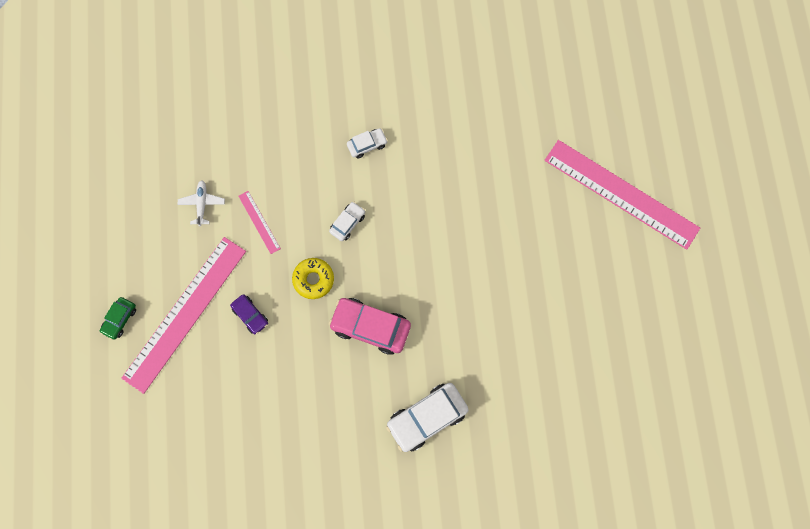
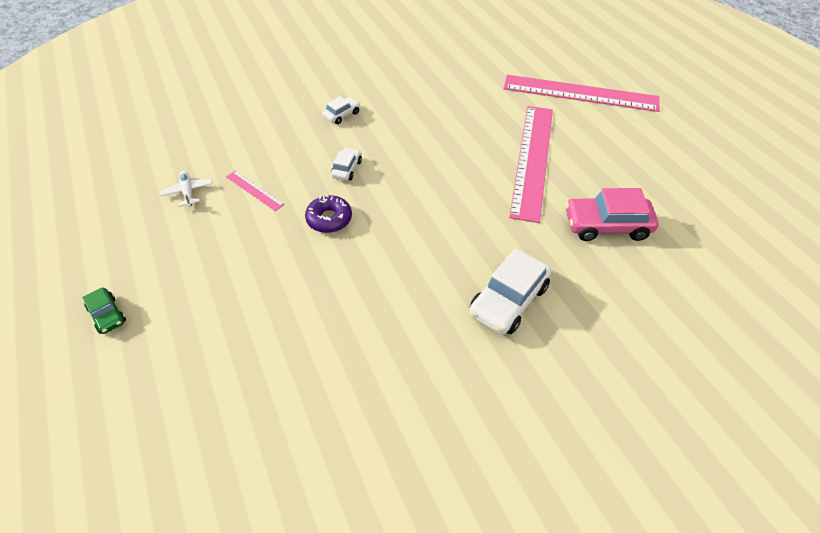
camera: 20 degrees left, 25 degrees down
green car [100,297,136,340] -> green car turned 45 degrees counterclockwise [82,288,126,334]
pink ruler [121,237,246,394] -> pink ruler moved to [509,106,553,223]
purple car [230,294,268,335] -> none
yellow donut [292,258,334,299] -> purple donut [305,194,352,233]
pink car [329,298,411,355] -> pink car moved to [565,188,659,241]

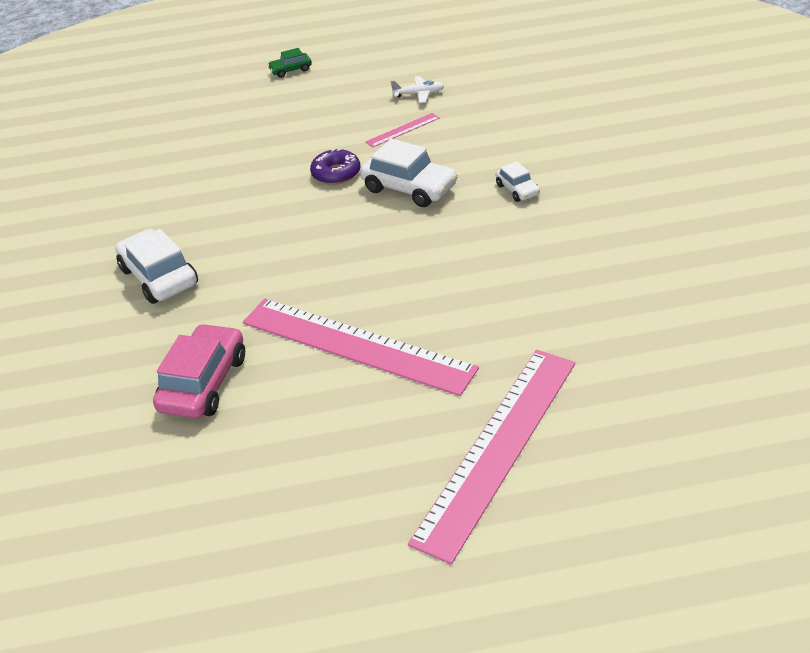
camera: 110 degrees right, 10 degrees down
white car [331,148,362,181] -> white car [360,139,458,207], size x1.87

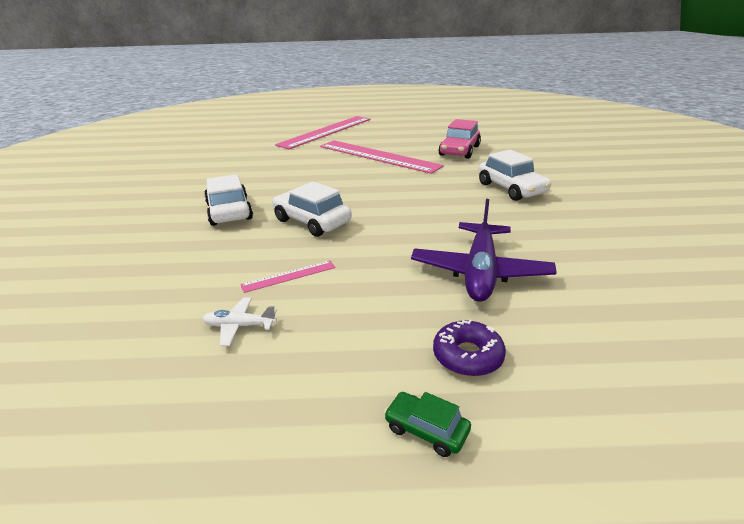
camera: 175 degrees left, 10 degrees down
green car [268,48,312,78] -> green car turned 135 degrees counterclockwise [384,392,471,457]
purple donut [310,148,360,185] -> purple donut moved to [433,319,506,376]
white car [496,161,540,202] -> white car [204,174,253,226], size x1.87
none -> purple plane [411,199,557,302]

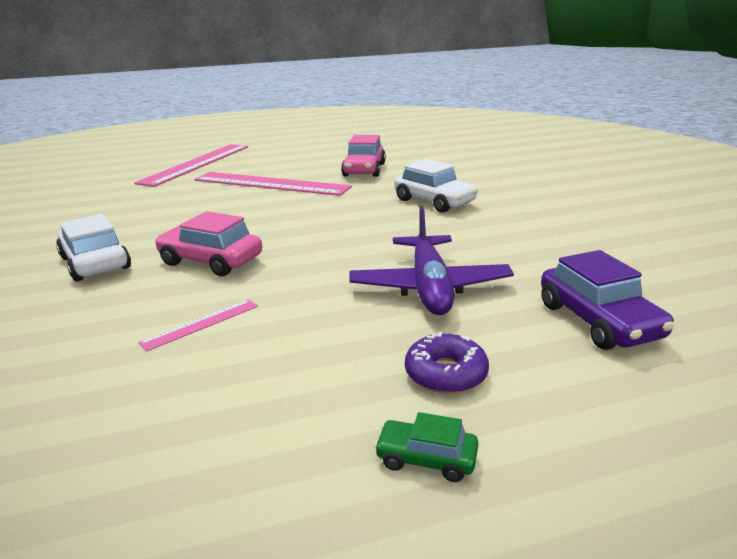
camera: 15 degrees left, 5 degrees down
white plane [202,297,277,346] -> none
white car [272,181,352,237] -> pink car [155,211,262,276]
none -> purple car [541,250,675,350]

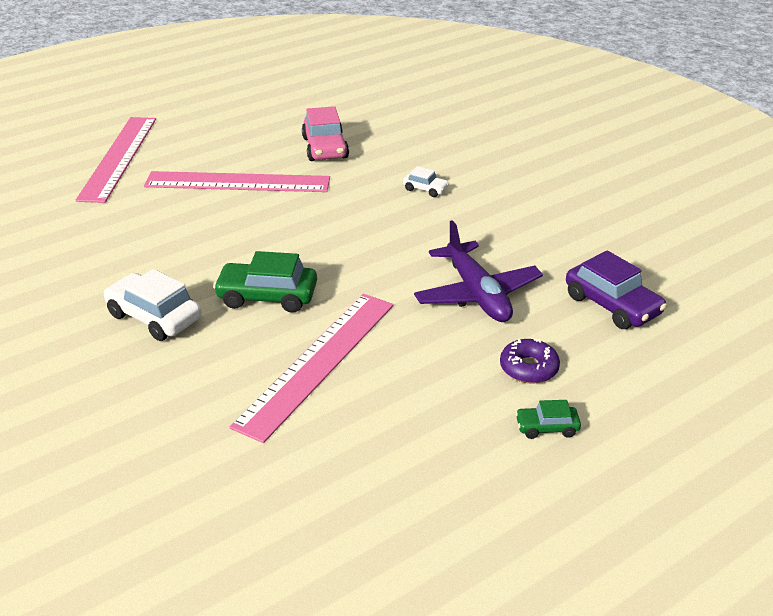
camera: 20 degrees left, 10 degrees up
pink ruler [138,299,258,352] -> pink ruler [230,294,394,443], size x2.38
pink car [155,211,262,276] -> green car [213,251,317,313]
white car [394,159,478,213] -> white car [403,166,449,197], size x0.54

